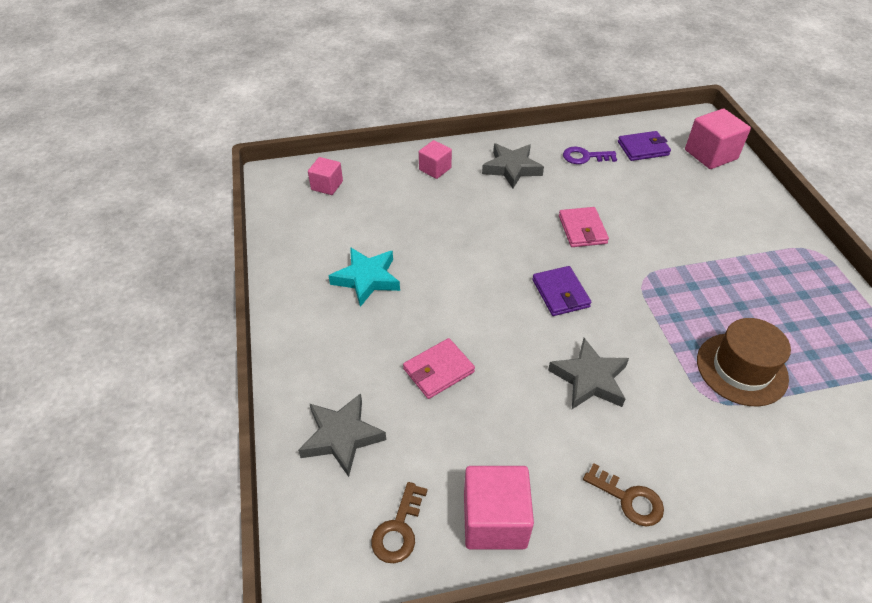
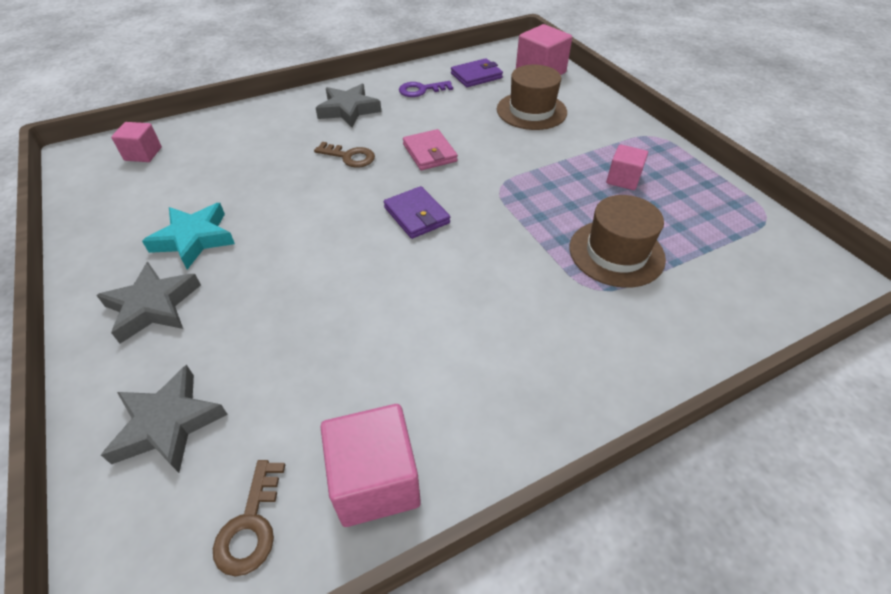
camera: 15 degrees left, 0 degrees up
pink wallet [403,338,475,399] -> none
pink cube [419,140,452,179] -> pink cube moved to [606,144,648,190]
grey star [548,338,629,409] -> grey star moved to [96,262,201,344]
brown key [583,463,664,527] -> brown key moved to [314,142,375,168]
none -> brown hat [497,65,567,130]

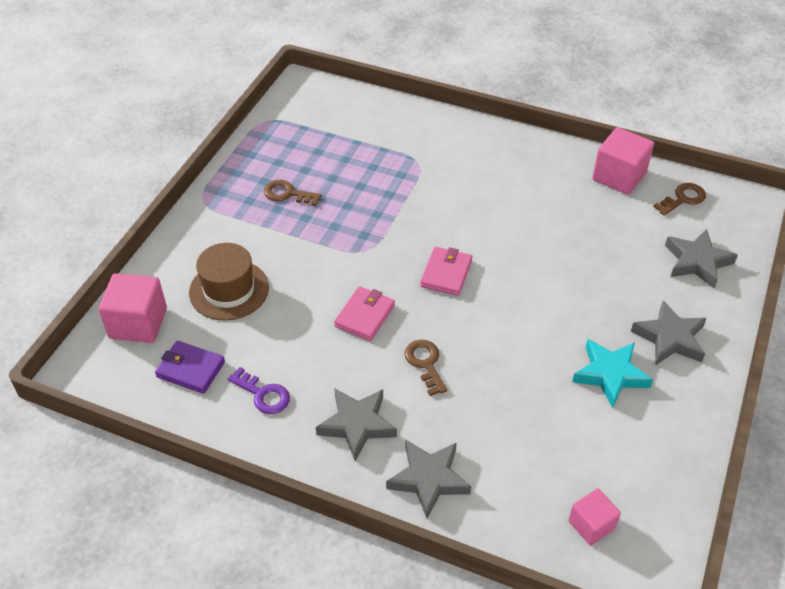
camera: 130 degrees left, 0 degrees up
purple wallet [384,186,450,239] -> pink wallet [420,247,472,296]
brown hat [569,195,666,288] -> none
pink cube [606,144,648,190] -> brown key [264,180,322,206]
none -> grey star [386,440,471,519]

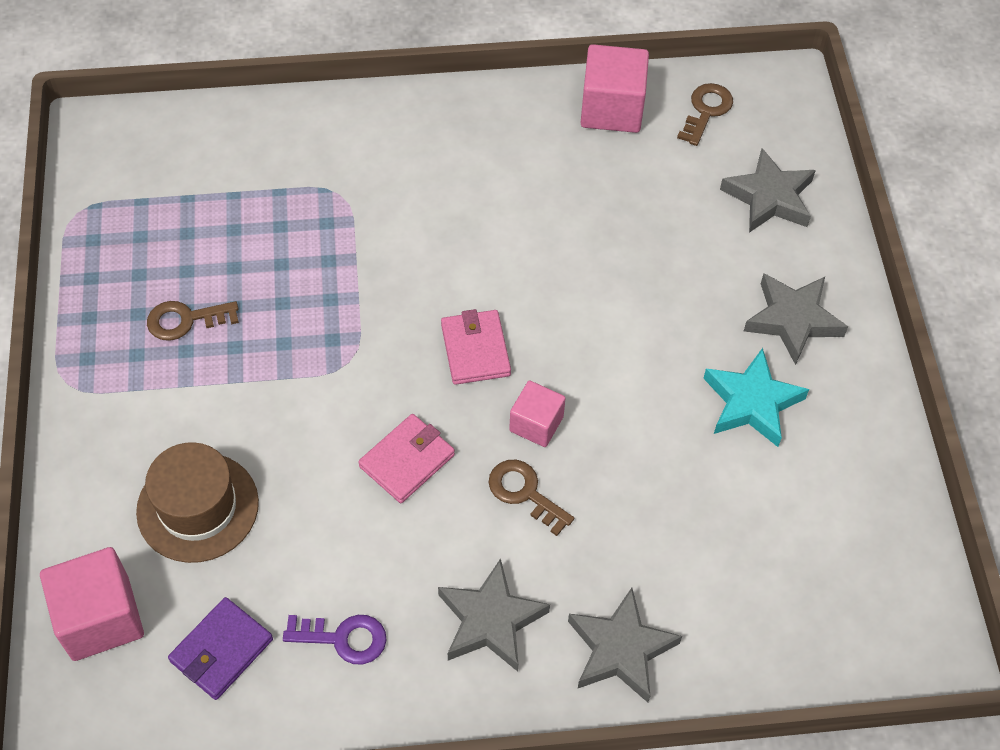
camera: 30 degrees left, 10 degrees up
purple wallet [155,341,225,394] -> purple wallet turned 45 degrees counterclockwise [168,597,273,700]
pink wallet [334,286,395,341] -> pink wallet turned 45 degrees clockwise [358,414,455,503]
pink cube [568,488,621,546] -> pink cube moved to [509,380,566,447]

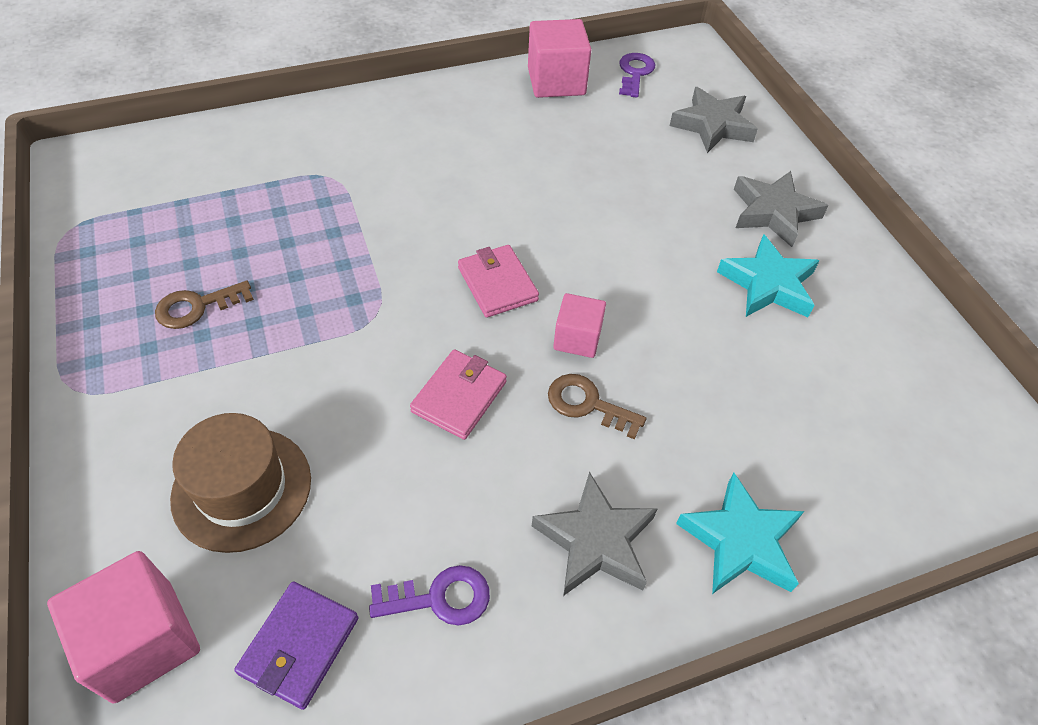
camera: 15 degrees left, 5 degrees down
grey star [568,588,682,702] -> turquoise star [676,473,804,594]
brown key [677,83,733,146] -> purple key [619,53,655,98]

